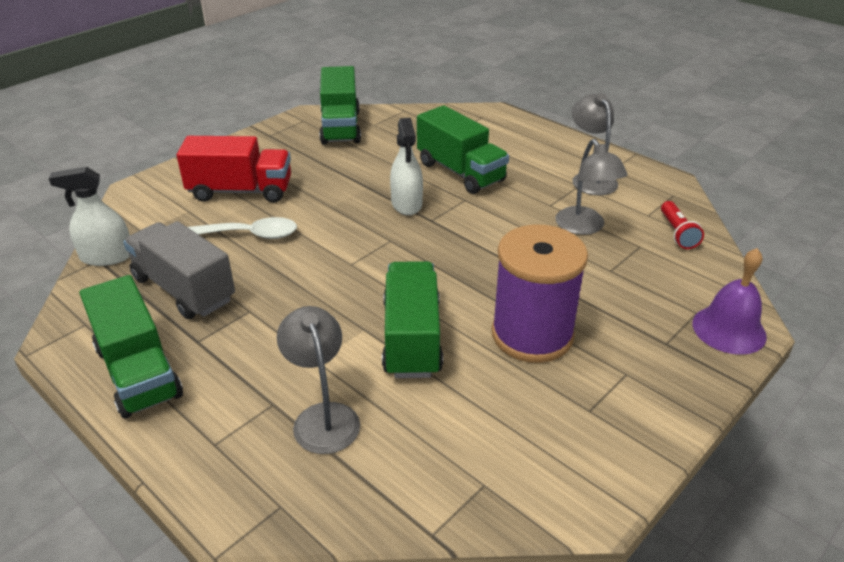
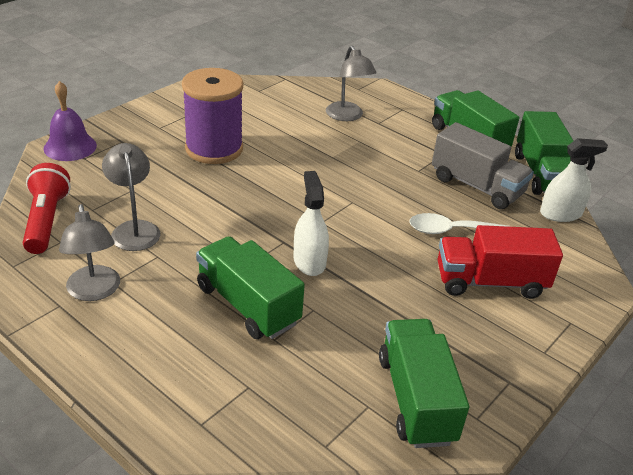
camera: 175 degrees right, 0 degrees up
green truck [382,261,443,378] -> green truck moved to [515,111,573,195]
red flashlight [661,201,704,249] -> red flashlight [23,163,71,254], size x1.59

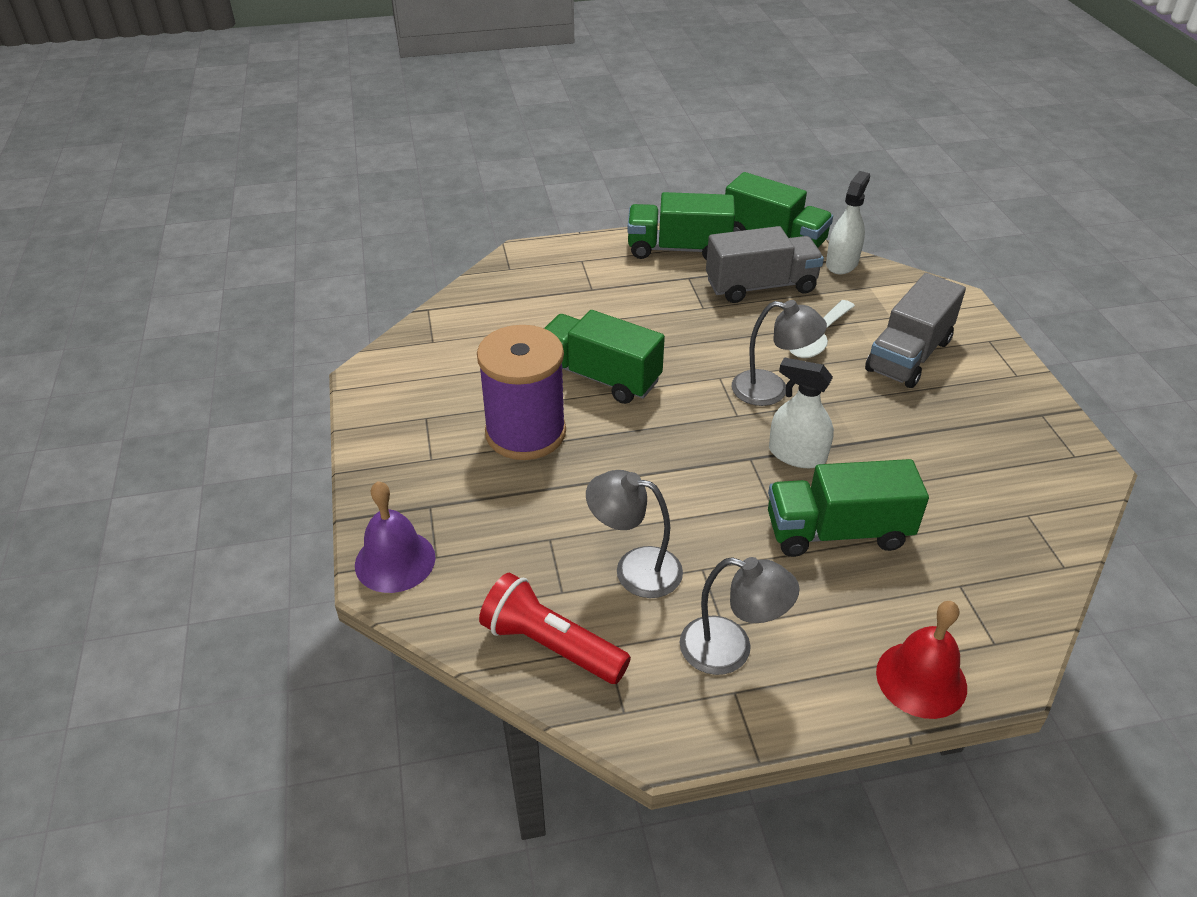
camera: 50 degrees left, 5 degrees up
grey lamp [326,46,377,121] -> grey lamp moved to [732,300,827,406]
green truck [379,319,469,448] -> green truck moved to [544,310,665,404]
red truck [438,225,563,299] -> grey truck [865,273,966,388]
none -> red bell [876,601,967,719]

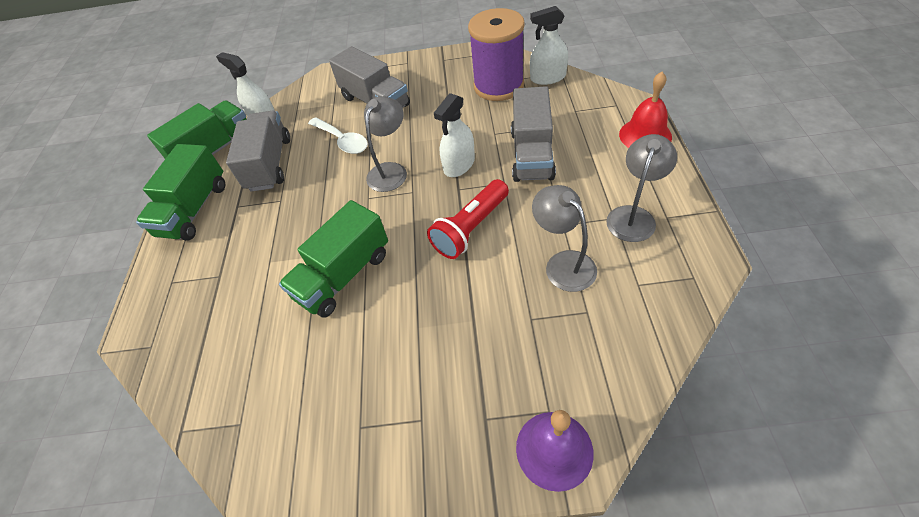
camera: 75 degrees left, 10 degrees up
purple spool [477,325,566,460] -> purple spool moved to [468,8,525,101]
red flashlight [479,572,631,684] -> red flashlight moved to [427,179,509,259]
grey lamp [586,470,683,598] -> grey lamp turned 120 degrees clockwise [532,185,597,292]
green truck [768,459,929,557] -> grey truck [511,86,556,182]
none -> white spray bottle [530,6,568,85]

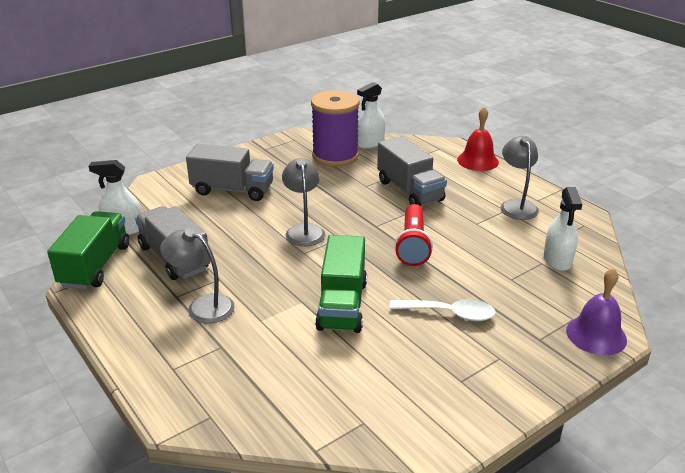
camera: 40 degrees left, 20 degrees down
green truck [136,144,226,241] -> none
white spoon [308,117,368,154] -> white spoon moved to [389,299,496,321]
white spray bottle [434,93,475,177] -> white spray bottle moved to [544,187,582,271]
grey lamp [532,185,597,292] -> grey lamp moved to [160,229,235,324]

